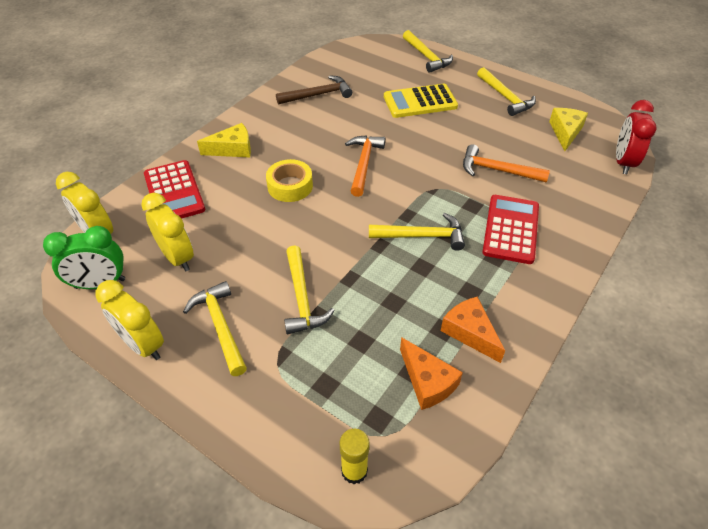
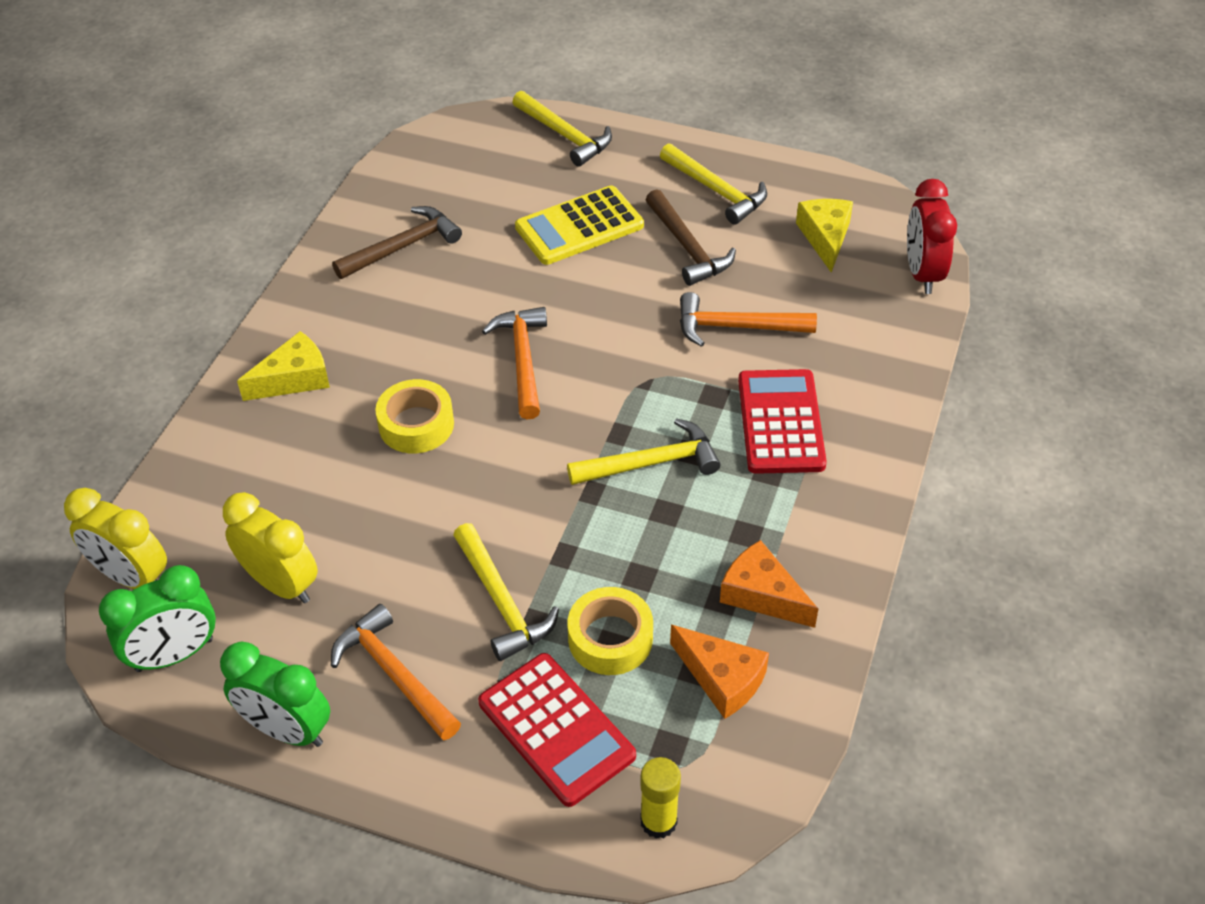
camera: 15 degrees left, 0 degrees up
yellow clock [95,280,164,360] -> green clock [220,642,330,747]
red calculator [144,160,205,219] -> red calculator moved to [478,653,636,807]
yellow hammer [183,281,247,376] -> orange hammer [331,604,461,740]
none -> yellow tape [568,587,653,675]
none -> brown hammer [646,189,736,286]

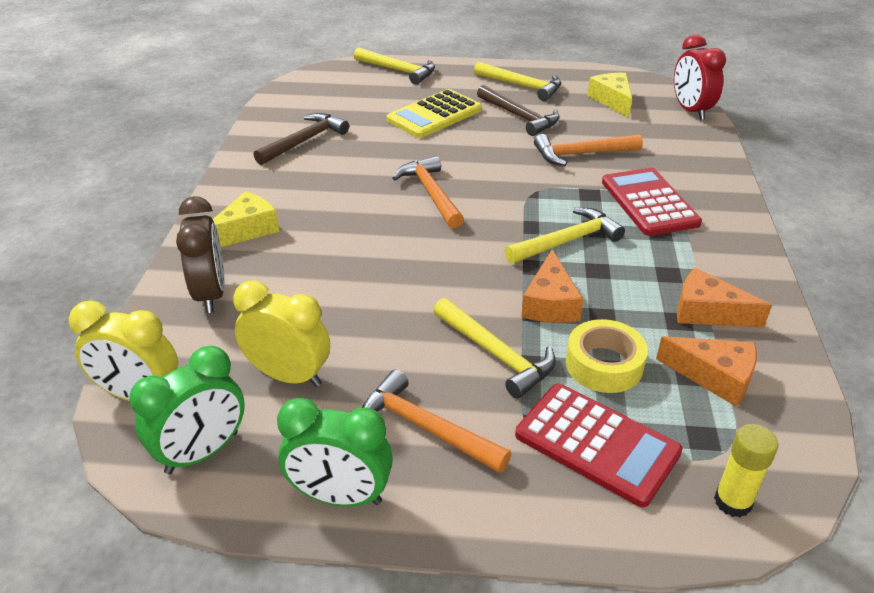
camera: 15 degrees left, 10 degrees down
yellow tape [375,379,454,453] -> none
none -> brown clock [176,196,225,313]
none -> orange cheese [521,250,583,323]

